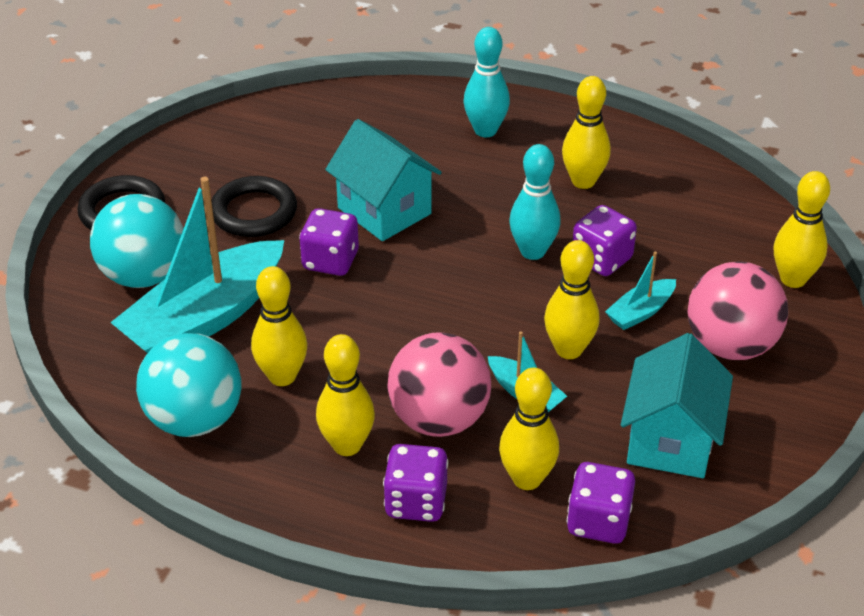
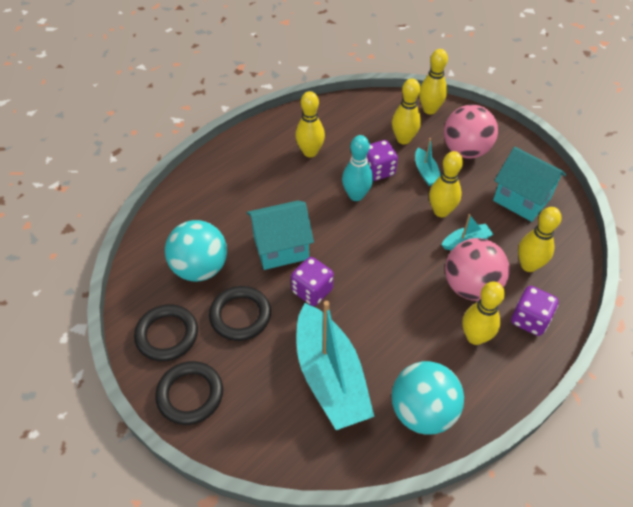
camera: 65 degrees left, 10 degrees up
turquoise ball [90,194,183,288] -> turquoise ball moved to [165,220,227,282]
yellow bowling pin [251,266,307,386] -> yellow bowling pin moved to [392,78,421,144]
turquoise bowling pin [464,27,510,137] -> none
purple dice [567,462,635,544] -> none
none -> black ring [134,304,198,362]

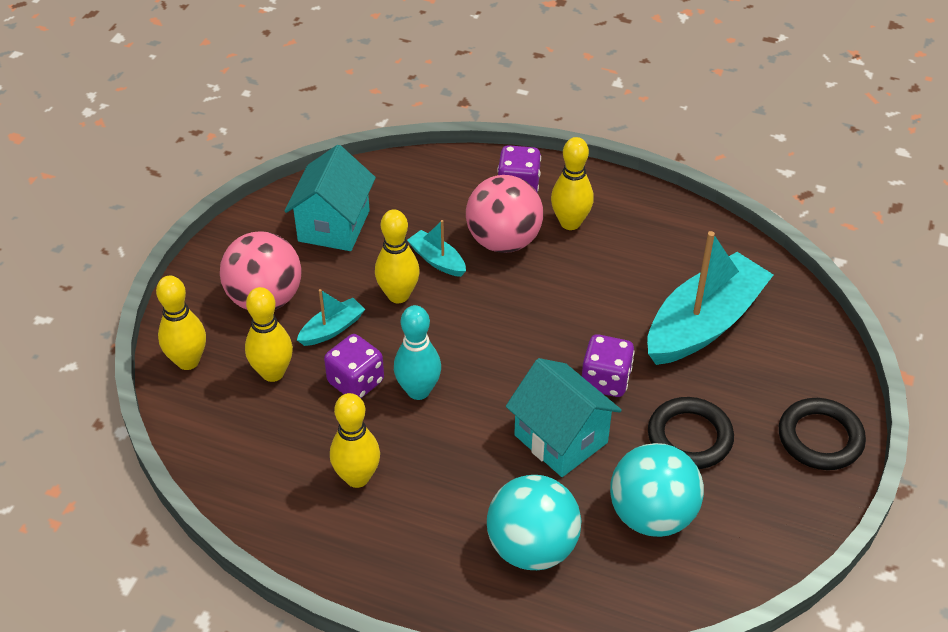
camera: 115 degrees left, 5 degrees down
black ring [134,304,198,362] -> none
turquoise ball [391,361,464,435] -> turquoise ball moved to [487,475,582,570]
yellow bowling pin [518,207,562,272] -> none

